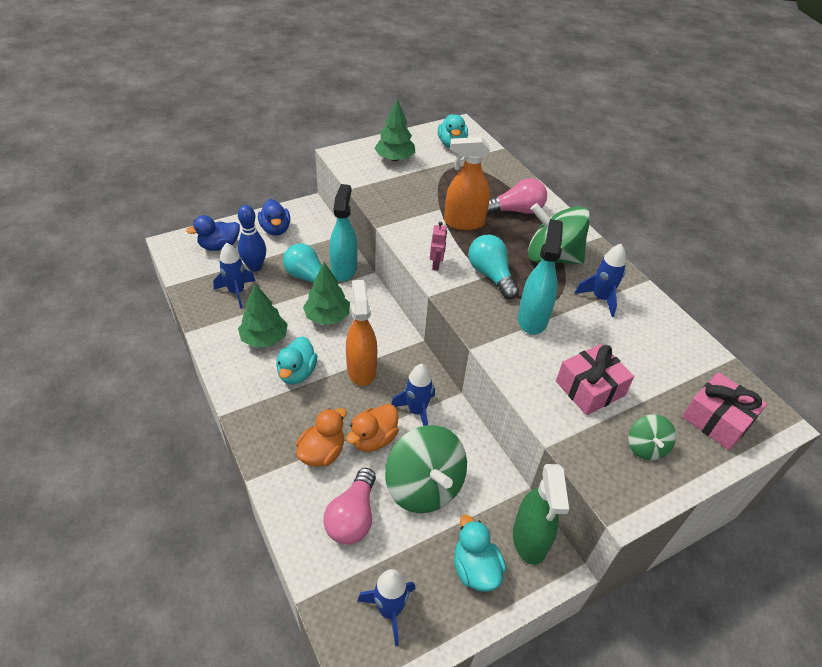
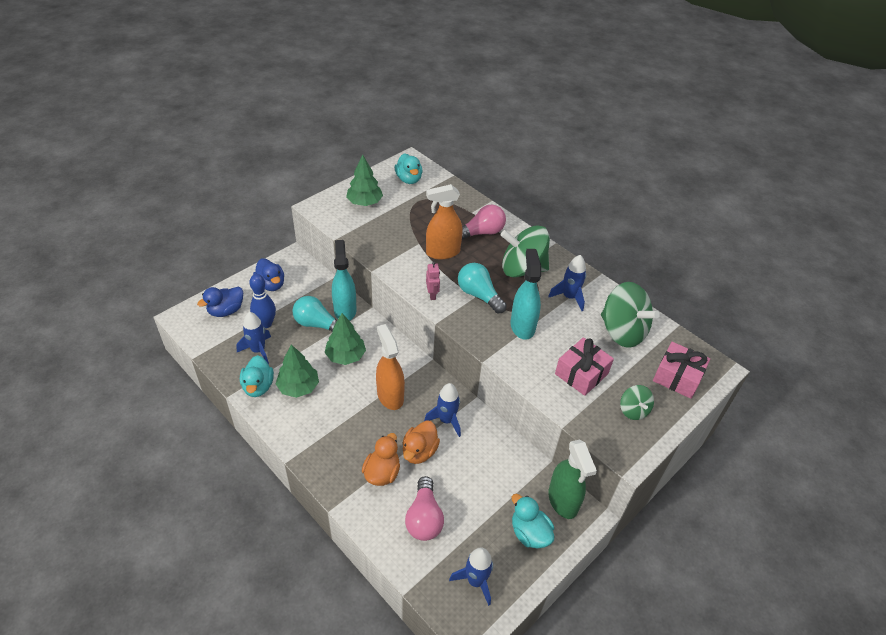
camera: 15 degrees left, 0 degrees up
turquoise duck [276,336,317,384] -> turquoise duck moved to [240,355,274,397]
green spinning top [385,425,467,513] -> green spinning top moved to [601,282,660,348]

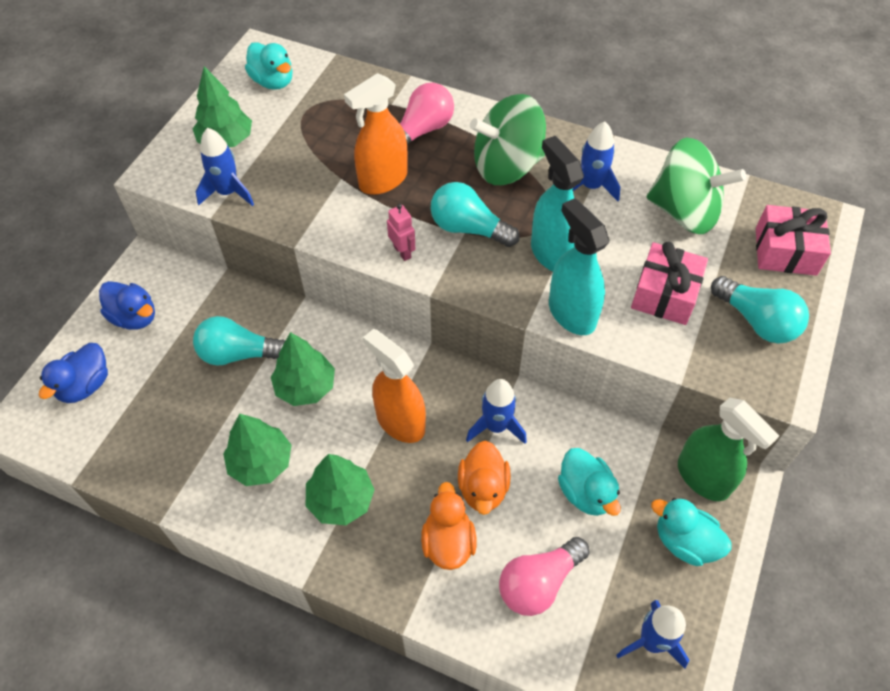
camera: 20 degrees left, 10 degrees up
blue rocket [236,312,271,364] -> blue rocket moved to [196,128,254,206]
turquoise duck [240,355,274,397] -> turquoise duck moved to [558,448,621,516]
blue bowling pin [249,274,276,328] -> none
turquoise spray bottle [332,240,356,321] -> turquoise spray bottle moved to [549,198,609,335]
pink light bulb [405,476,444,541] -> pink light bulb turned 75 degrees clockwise [499,537,590,616]
green spinning top [620,385,654,420] -> turquoise light bulb [711,276,809,344]
none -> green tree [306,454,375,525]

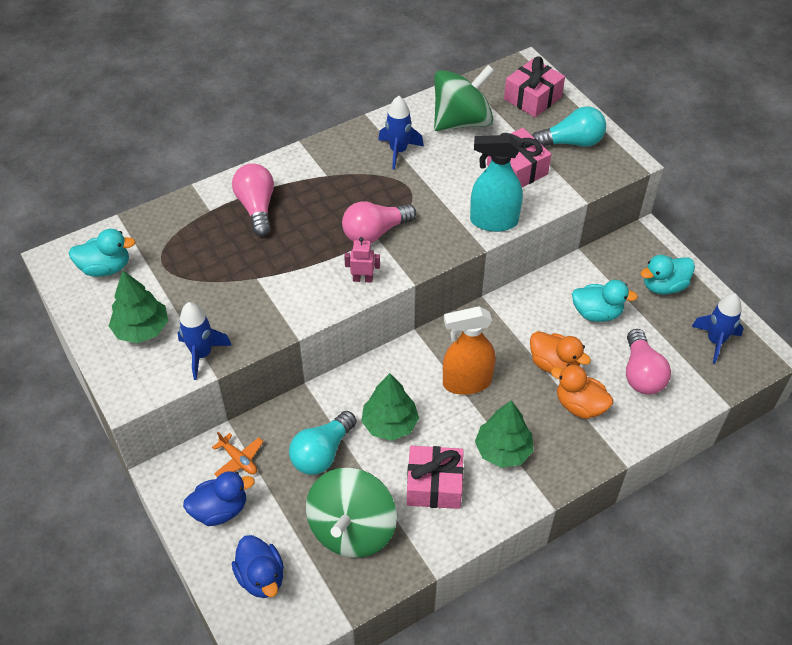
camera: 55 degrees left, 5 degrees down
green tree [223,413,291,486] -> pink gift [407,446,464,509]
orange spray bottle [344,73,408,195] -> none
turquoise light bulb [431,182,520,247] -> pink light bulb [342,201,416,243]
blue rocket [466,379,527,444] -> none
green spinning top [470,94,546,185] -> green spinning top moved to [306,468,397,558]
turquoise spray bottle [531,136,584,271] -> none
green spray bottle [678,398,779,501] -> none
none -> orange plane [212,432,263,477]

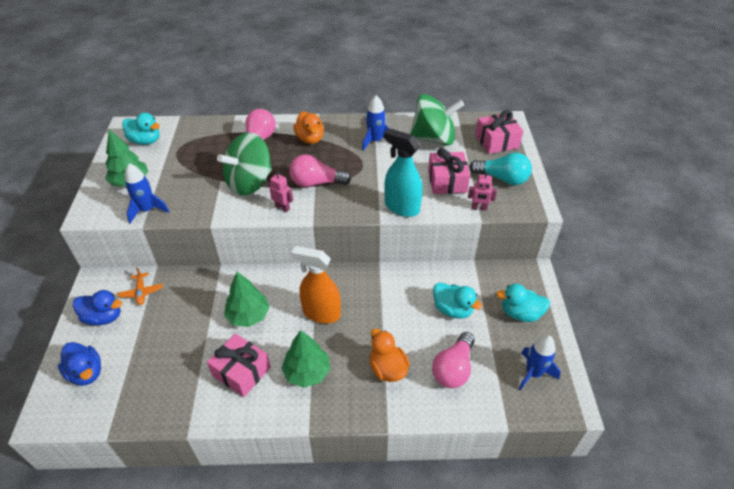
camera: 30 degrees right, 5 degrees down
blue duck [232,535,284,598] -> blue duck turned 45 degrees counterclockwise [58,342,101,386]
turquoise light bulb [289,411,357,475] -> none
green spinning top [306,468,397,558] -> green spinning top moved to [217,132,272,196]
orange duck [530,331,591,373] -> orange duck moved to [293,112,324,144]
none -> pink robot [468,172,497,211]

